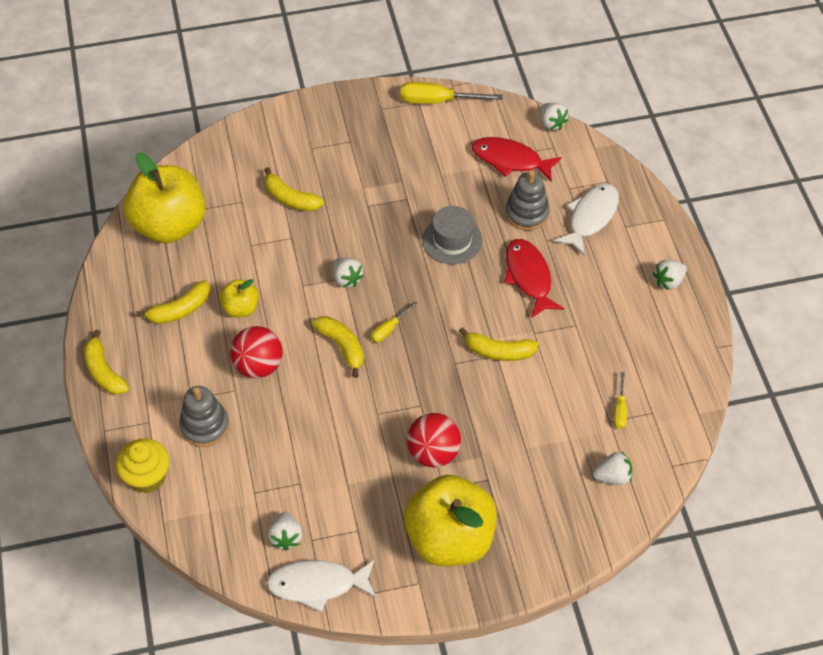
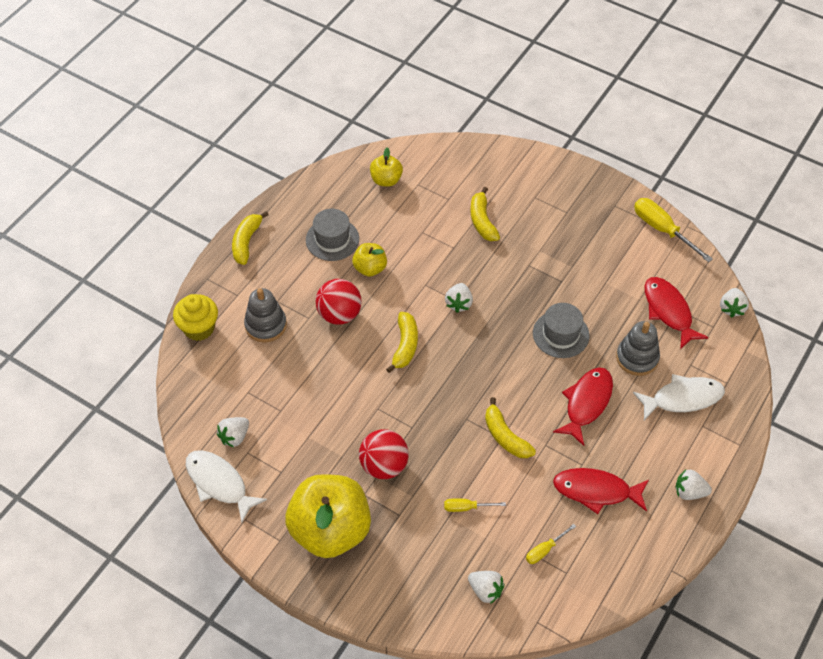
camera: 45 degrees right, 0 degrees up
yellow apple [124,152,206,243] -> yellow apple [370,147,403,187], size x0.47
yellow banana [136,280,210,324] -> grey hat [306,209,359,261]
yellow screwdriver [371,301,418,342] -> yellow screwdriver moved to [444,498,506,512]
none -> red fish [553,468,649,514]

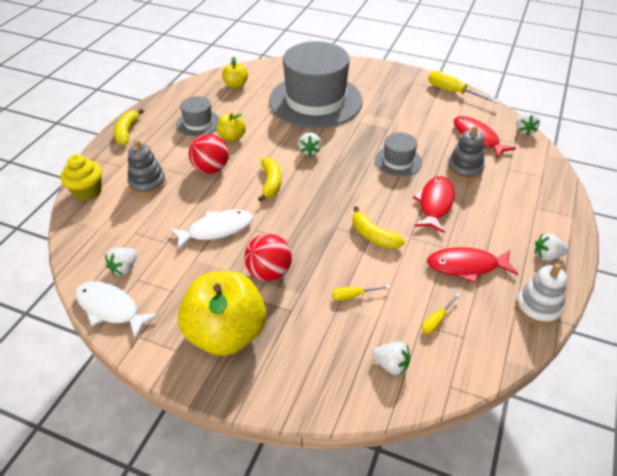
camera: 10 degrees left, 10 degrees down
yellow banana [470,187,500,241] -> grey hat [269,41,362,128]
white fish [633,374,725,420] -> white fish moved to [170,210,253,251]
none -> white stacking toy [515,263,567,326]

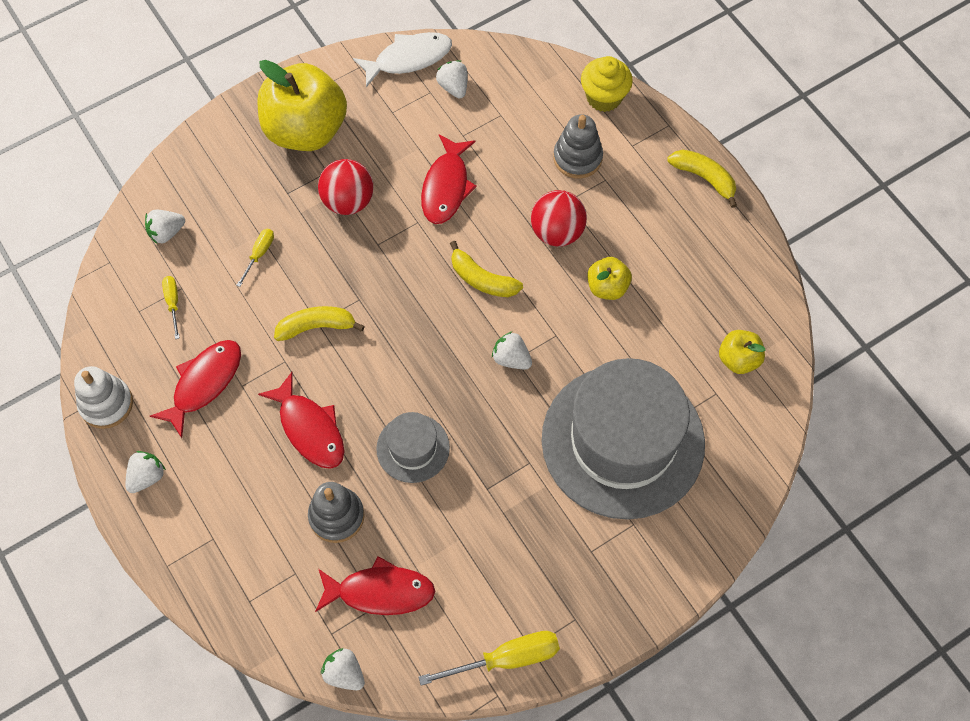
camera: 125 degrees right, 20 degrees up
white fish [170,210,253,251] -> red fish [421,134,477,224]
grey hat [176,96,220,136] -> none

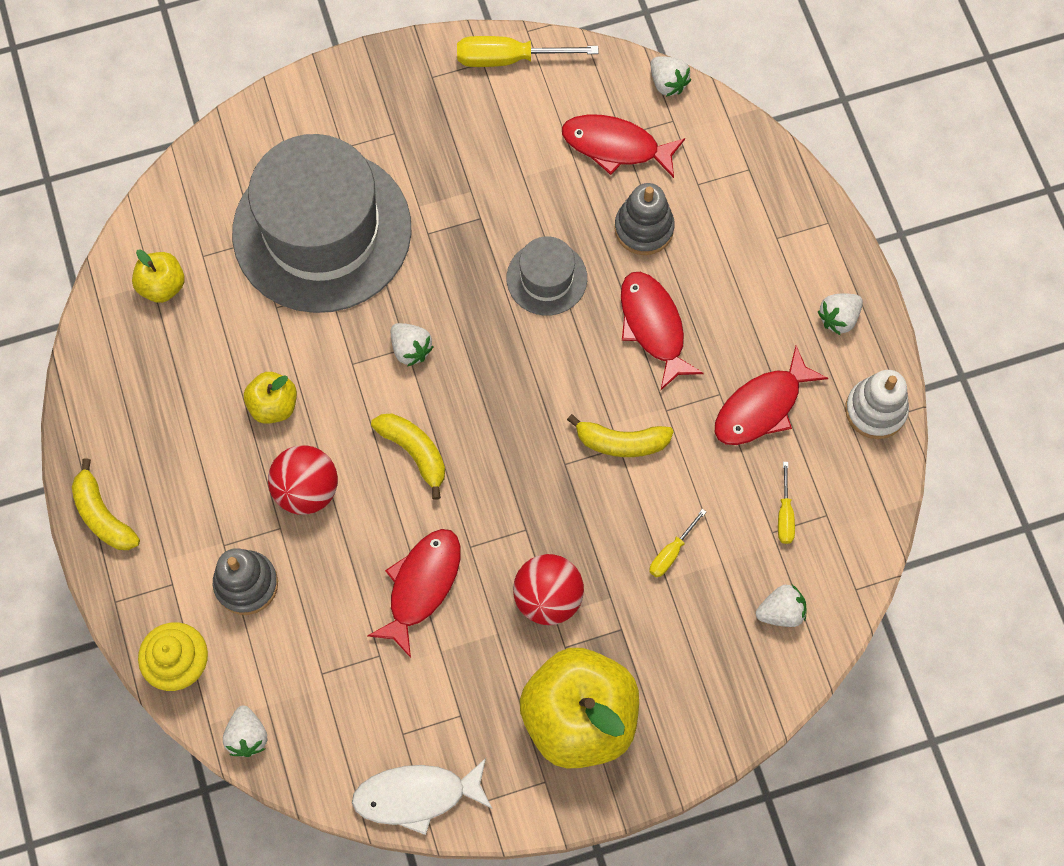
camera: 165 degrees left, 5 degrees up
white strawberry [436,60,468,98] -> white strawberry moved to [223,706,267,757]

